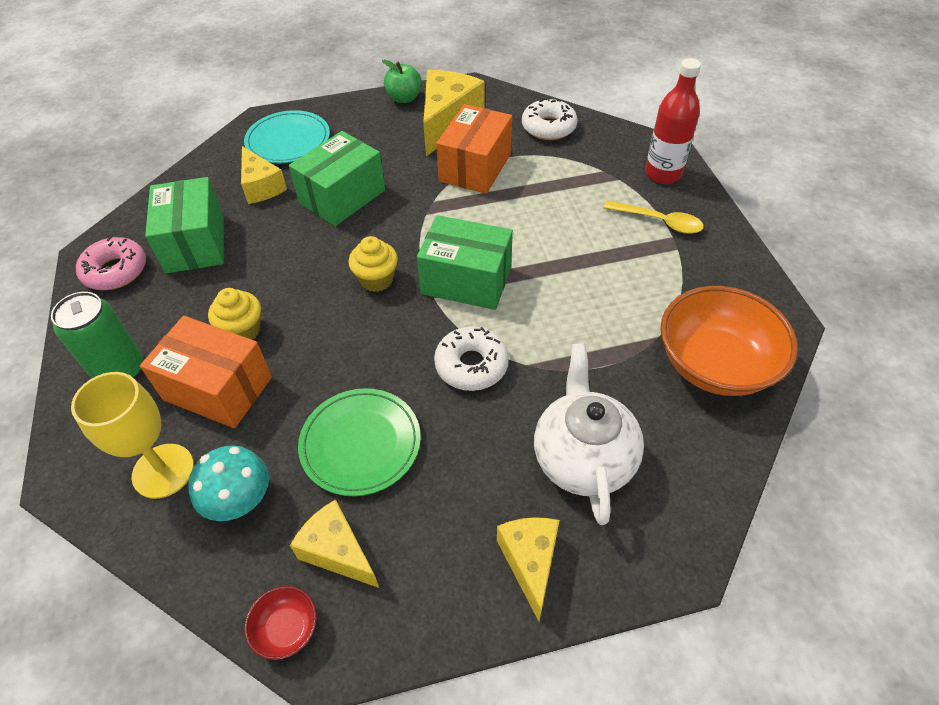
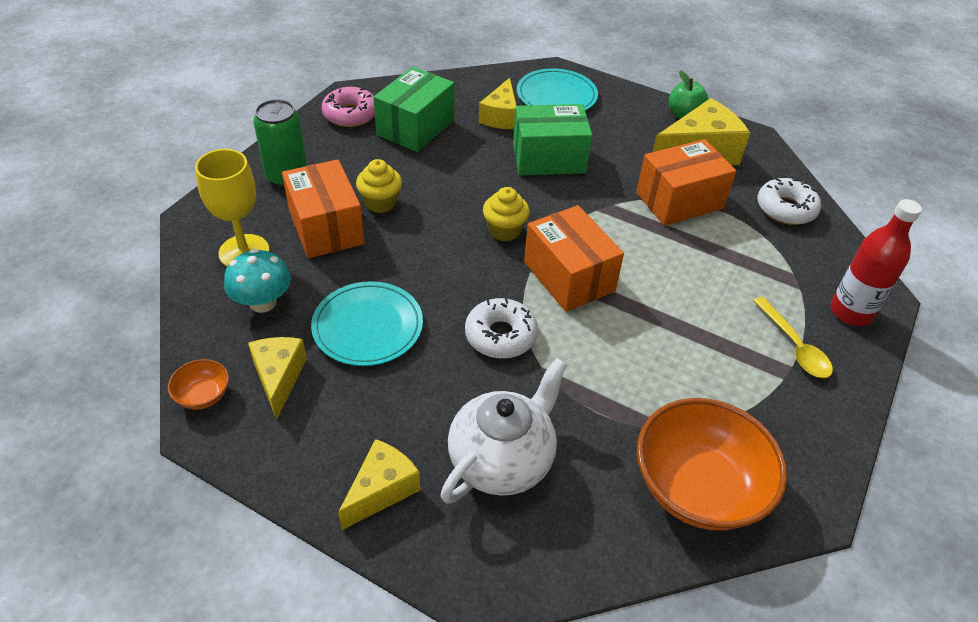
camera: 40 degrees right, 5 degrees down
red bowl [244,586,317,660] -> orange bowl [168,359,229,410]
green plate [298,388,421,496] -> turquoise plate [311,281,423,366]
green box [417,215,513,310] -> orange box [524,205,624,312]

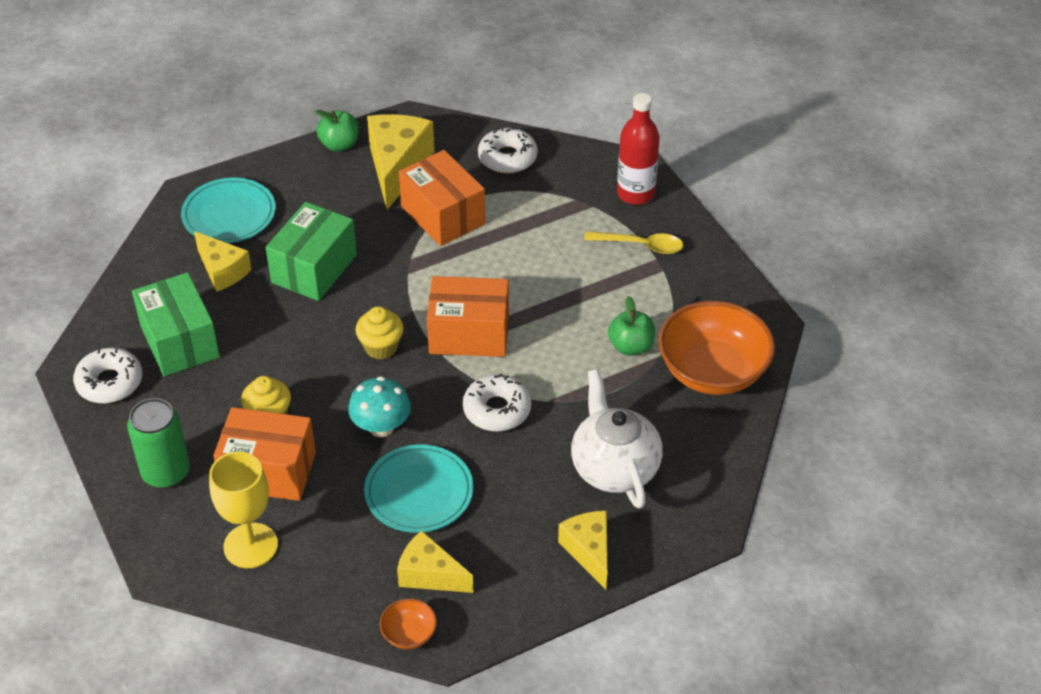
camera: 55 degrees left, 0 degrees up
turquoise mushroom [224,249,291,313] -> turquoise mushroom moved to [348,376,411,437]
pink donut [321,87,375,127] -> white donut [73,348,143,403]
orange box [636,139,736,226] -> orange box turned 45 degrees counterclockwise [399,150,485,246]
none -> green apple [608,296,655,356]

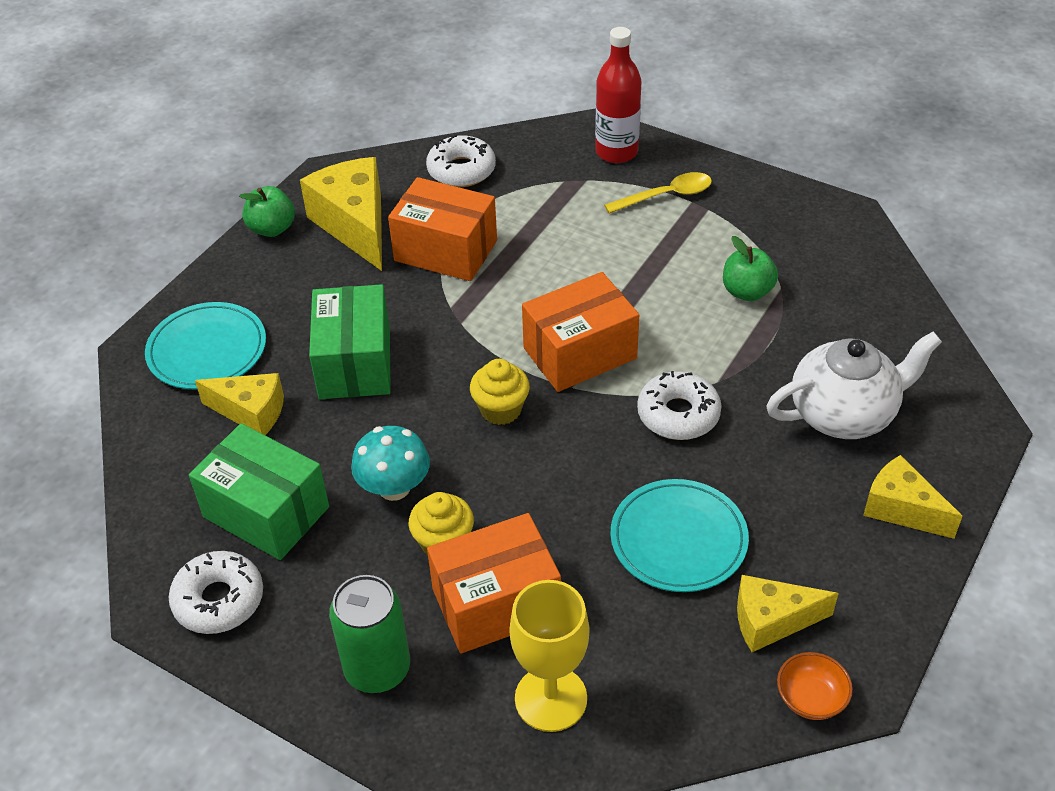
camera: 30 degrees left, 0 degrees up
turquoise mushroom [348,376,411,437] -> turquoise mushroom moved to [351,426,430,501]
white teapot [571,369,663,509] -> white teapot turned 120 degrees clockwise [766,331,942,439]
orange bowl [658,301,775,395] -> none

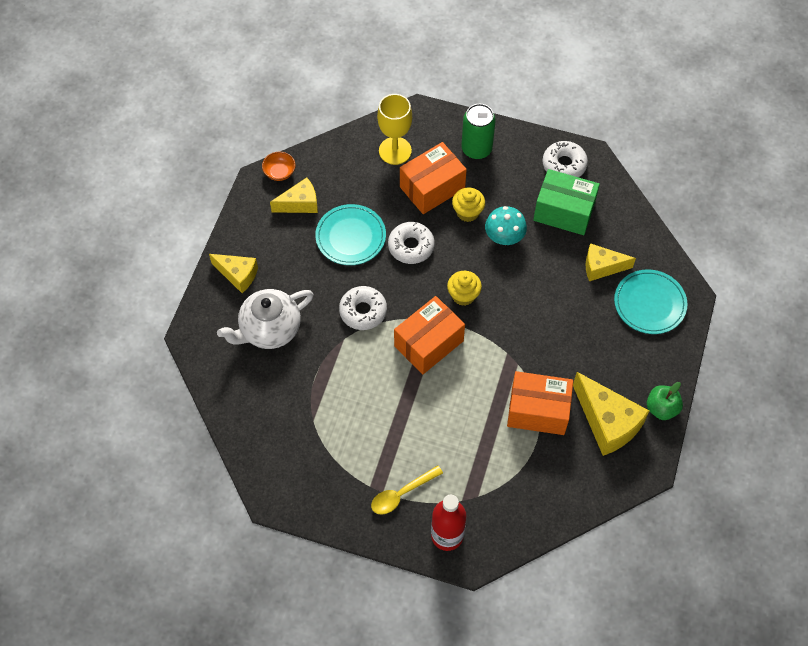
camera: 165 degrees right, 15 degrees up
green box [309,284,391,399] -> none
white donut [426,134,496,187] -> white donut moved to [388,222,435,264]
green apple [723,236,778,301] -> none

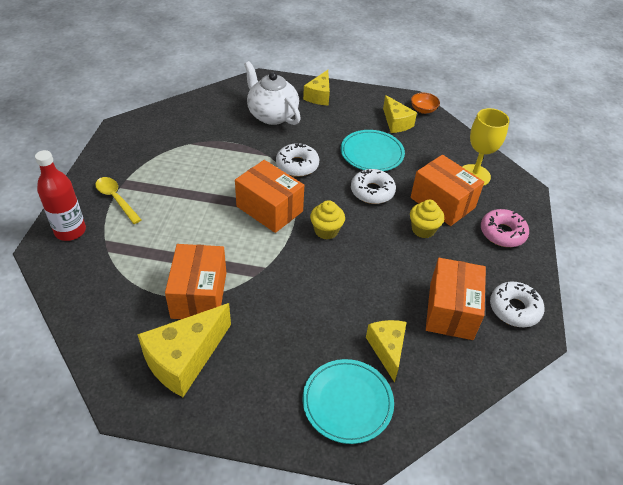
camera: 80 degrees right, 15 degrees down
green can [461,104,496,159] -> pink donut [481,209,529,247]
turquoise mushroom [485,206,527,245] -> none
green box [533,169,600,235] -> orange box [426,258,486,340]
green apple [647,382,683,420] -> none

